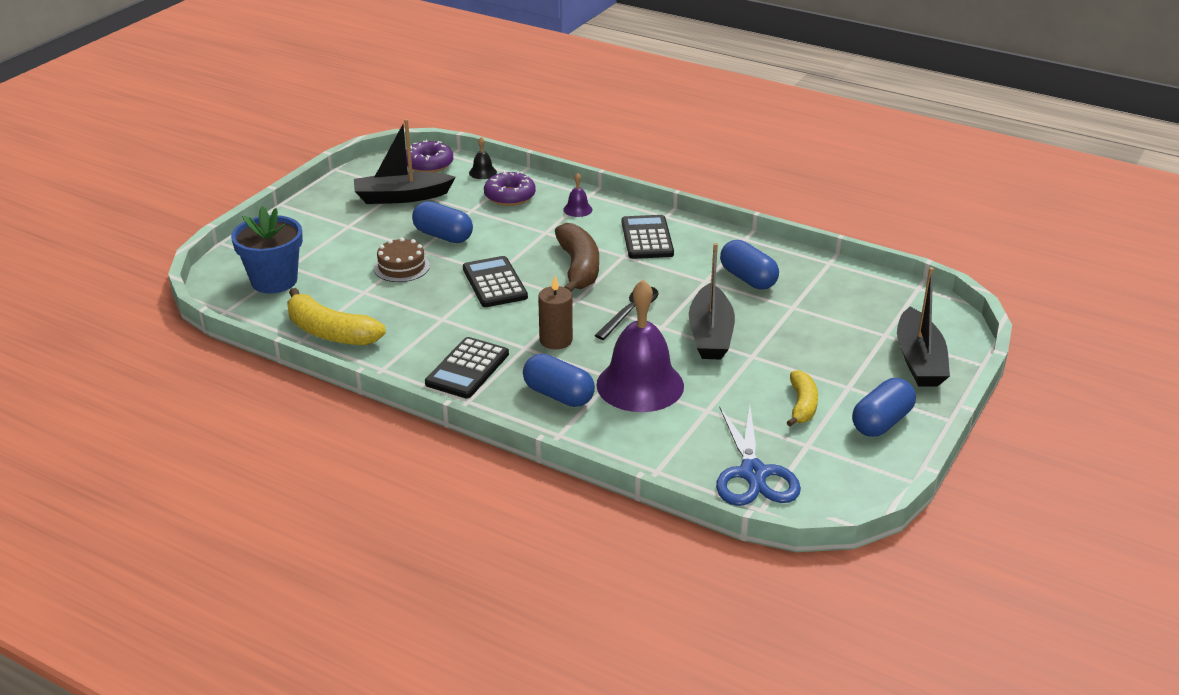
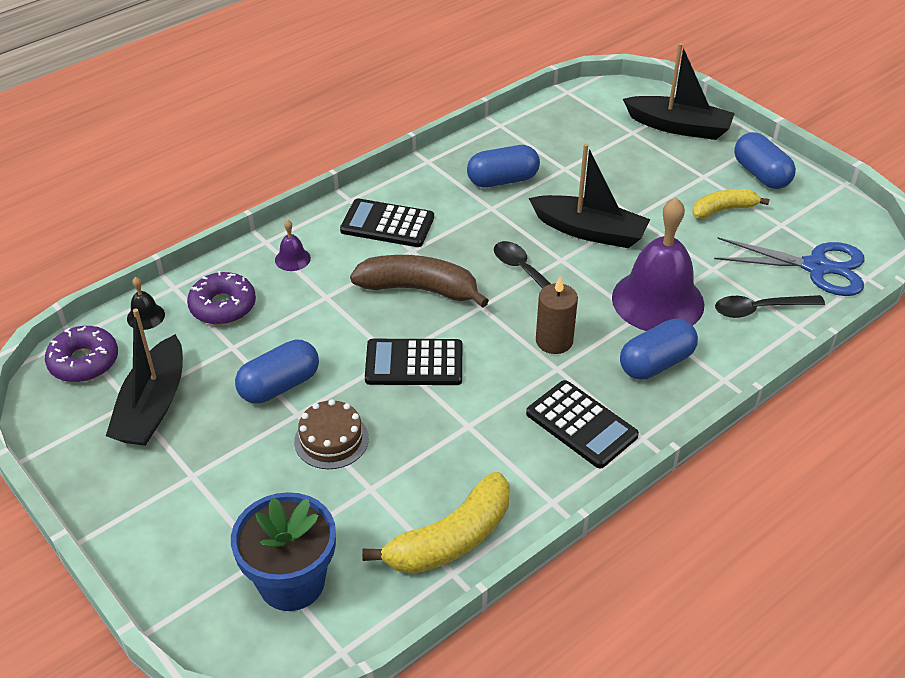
camera: 70 degrees left, 10 degrees up
yellow banana [787,370,818,427] -> yellow banana turned 45 degrees counterclockwise [692,189,770,219]
none -> black spoon [715,295,825,318]

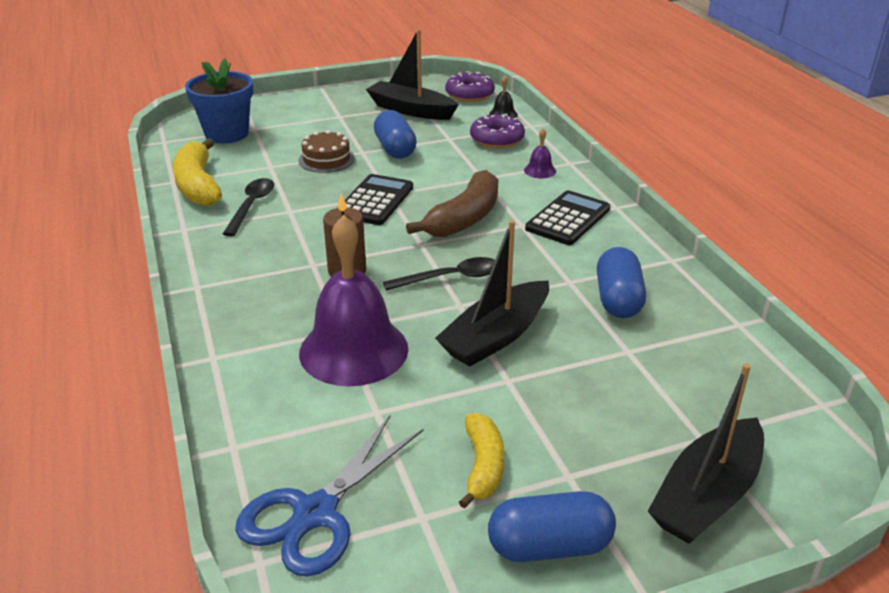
camera: 110 degrees right, 10 degrees down
black calculator [526,380,639,468] -> none
blue capsule [620,319,698,379] -> none
black spoon [715,295,825,318] -> black spoon moved to [223,178,274,236]

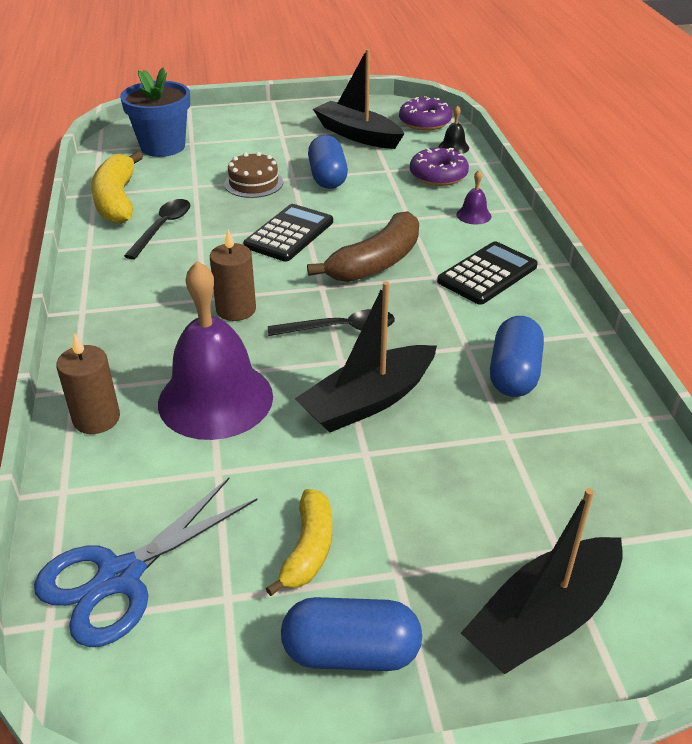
camera: 10 degrees right, 5 degrees up
none -> brown candle [56,333,120,434]

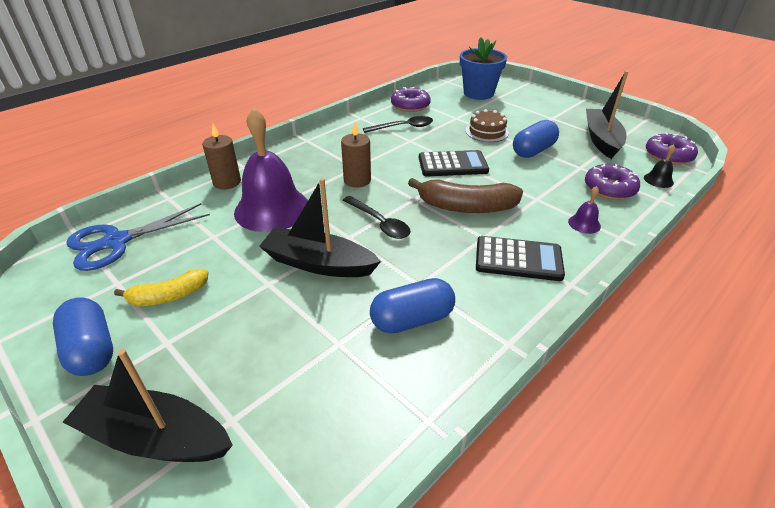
camera: 55 degrees right, 0 degrees up
blue scissors [34,478,257,647] -> blue scissors turned 45 degrees counterclockwise [66,203,210,271]
yellow banana [91,151,143,224] -> purple donut [391,87,431,112]

